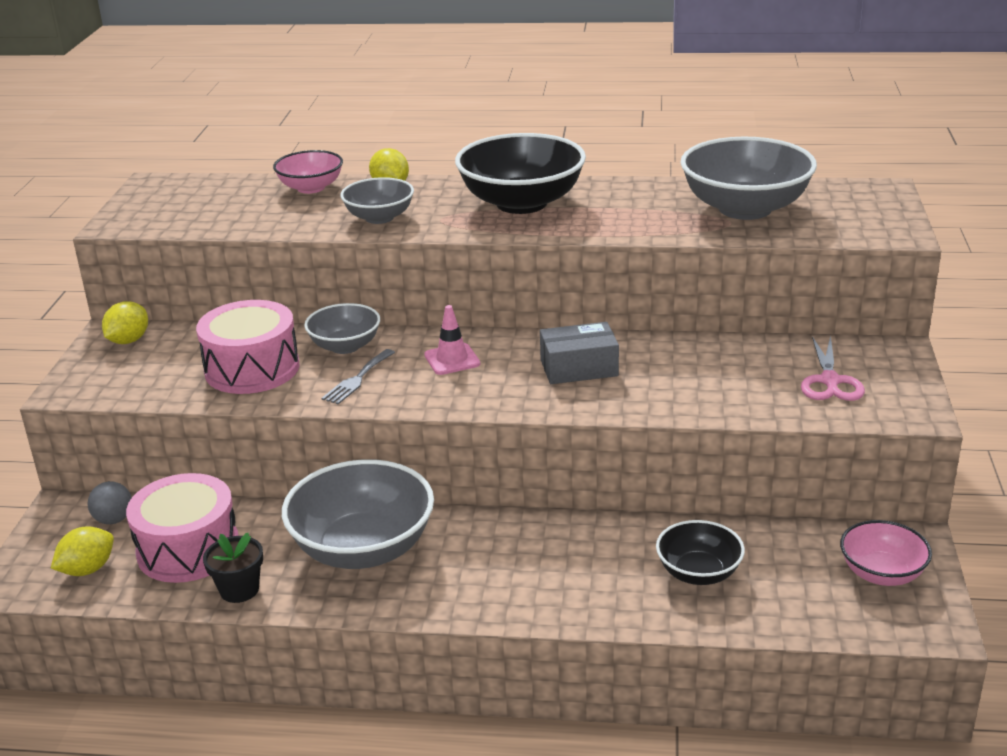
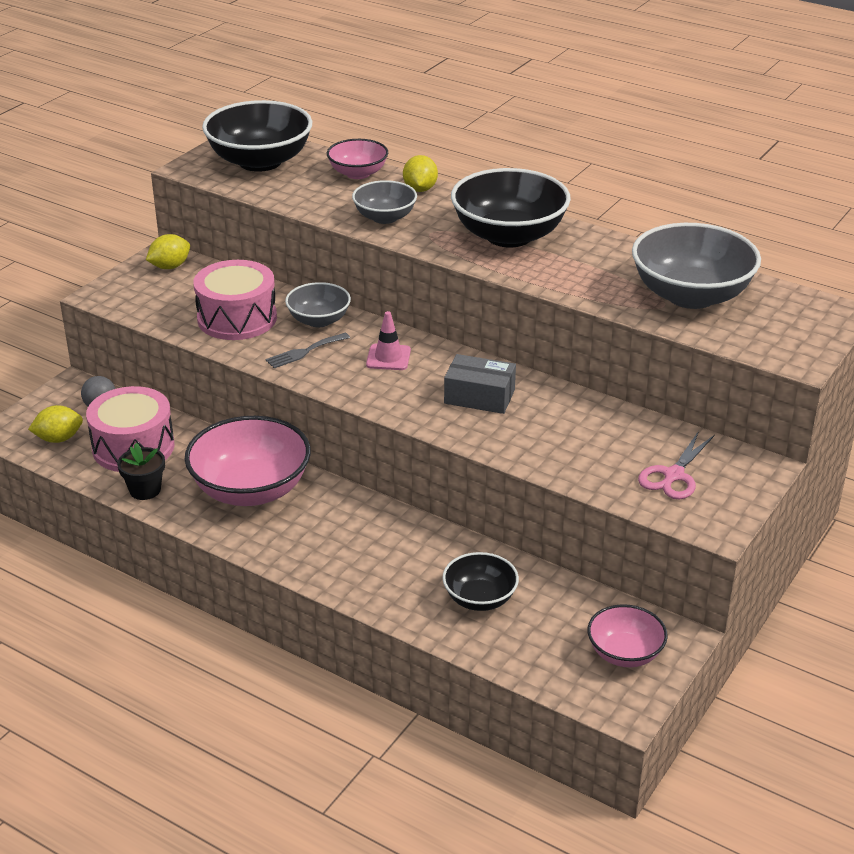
camera: 25 degrees right, 5 degrees up
grey bowl [282,459,434,569] -> pink bowl [185,416,311,506]
none -> black bowl [202,100,312,172]

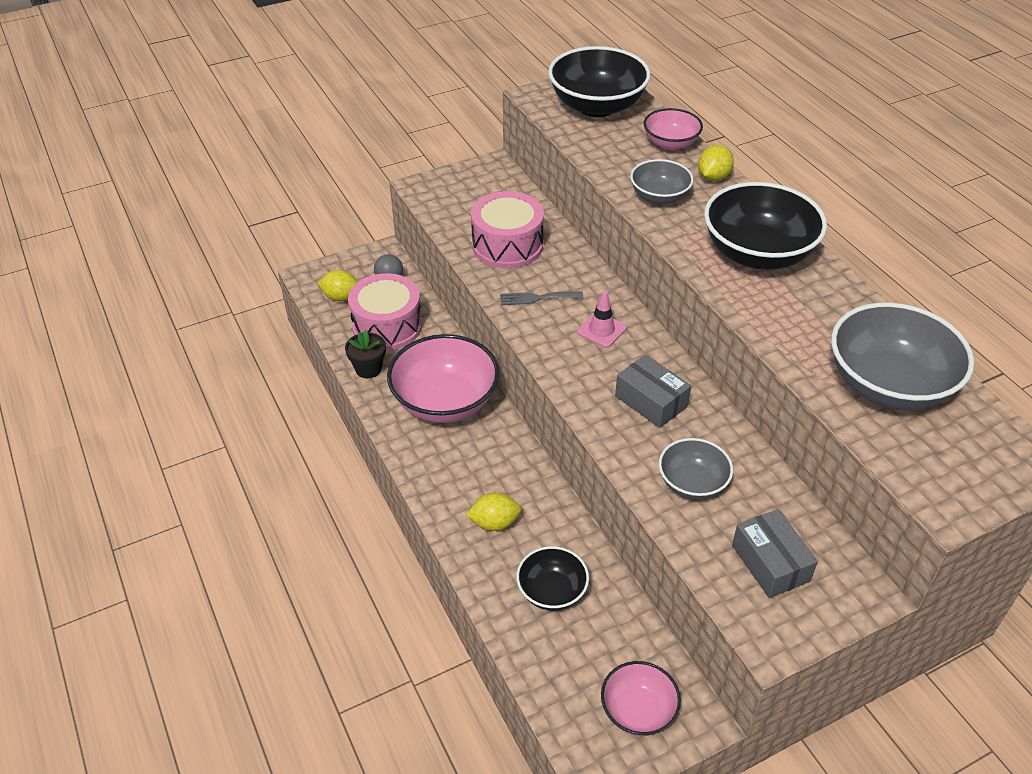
camera: 30 degrees right, 10 degrees up
yellow lemon [146,234,190,269] -> yellow lemon moved to [466,492,521,531]
grey bowl [285,282,351,327] -> grey bowl moved to [659,438,733,500]
pink scissors [638,431,715,500] -> grey box [732,509,818,598]

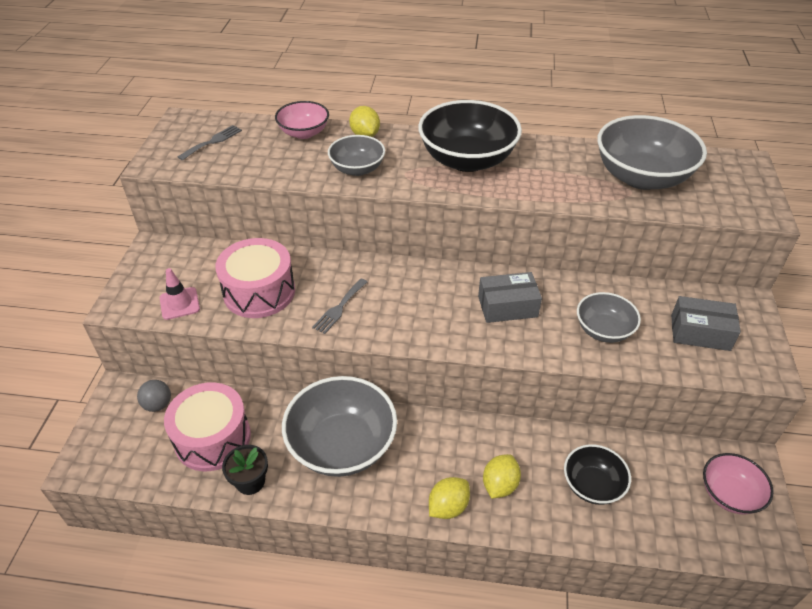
camera: 55 degrees left, 0 degrees up
yellow lemon [317,270,358,301] -> yellow lemon moved to [429,477,470,519]
pink bowl [387,334,499,423] -> grey bowl [282,376,397,477]
black bowl [548,46,650,117] -> grey fork [178,125,242,161]
pink traffic cone [577,291,627,348] -> pink traffic cone moved to [160,268,200,320]

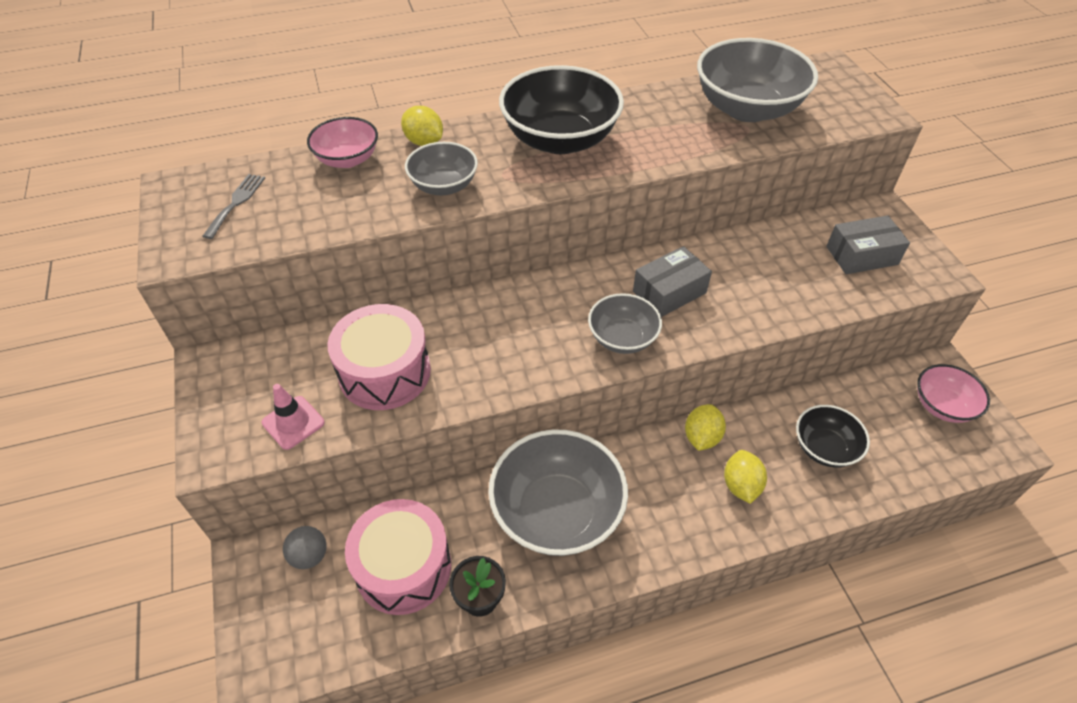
camera: 25 degrees left, 5 degrees up
grey fork [312,279,367,334] -> none
yellow lemon [429,477,470,519] -> yellow lemon moved to [685,404,726,451]
grey bowl [577,292,641,343] -> grey bowl moved to [588,293,662,354]

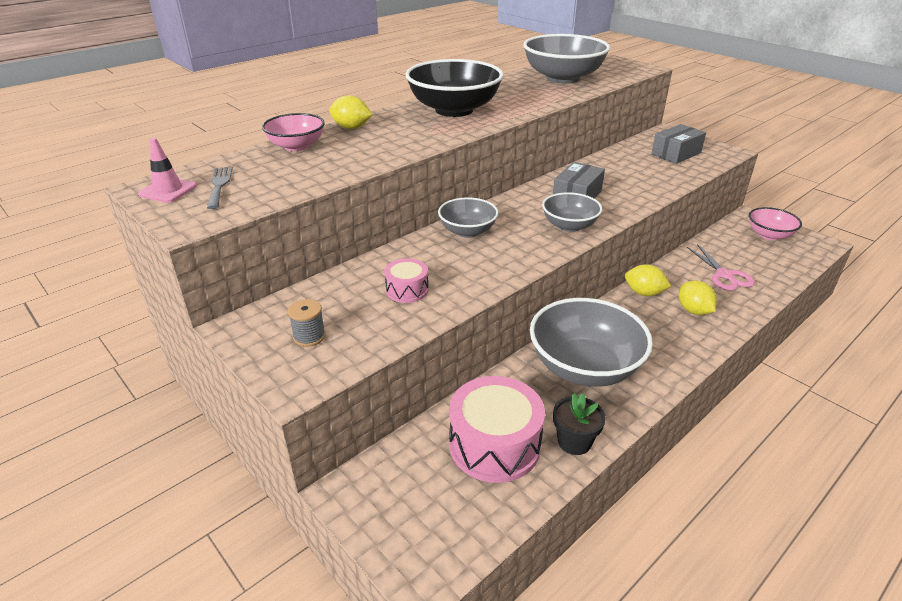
camera: 25 degrees left, 15 degrees down
pink traffic cone [262,384,325,450] -> pink traffic cone moved to [138,138,197,203]
grey ball [283,526,327,569] -> none
pink drum [328,304,431,410] -> pink drum [384,258,428,303], size x0.51
grey bowl [405,142,478,195] -> grey bowl moved to [438,197,498,238]
yellow lemon [685,404,726,451] -> yellow lemon turned 60 degrees counterclockwise [625,264,671,296]
black bowl [796,405,870,468] -> pink scissors [687,244,755,291]
none -> grey spool [288,299,326,347]

